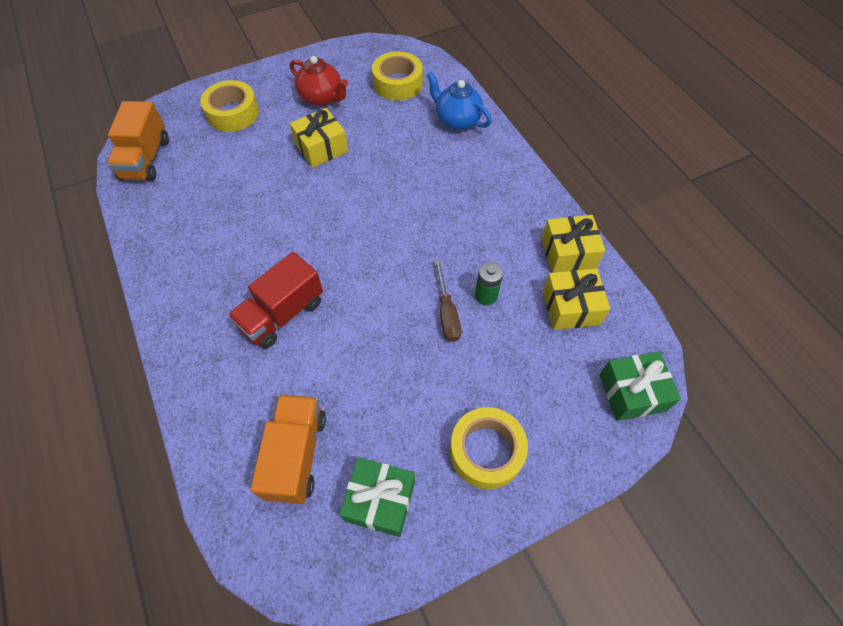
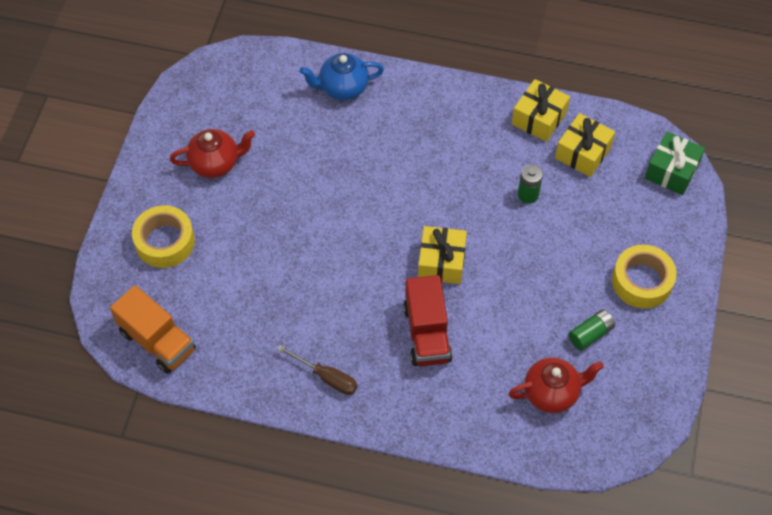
camera: 50 degrees left, 0 degrees up
orange truck [250,394,326,504] -> red teapot [508,357,604,413]
yellow gift [290,108,348,168] -> yellow gift moved to [418,226,467,284]
green gift [339,457,415,537] -> none
yellow tape [372,51,423,101] -> none
brown screwdriver [435,259,461,342] -> brown screwdriver moved to [277,345,358,395]
none -> green battery [569,309,615,350]

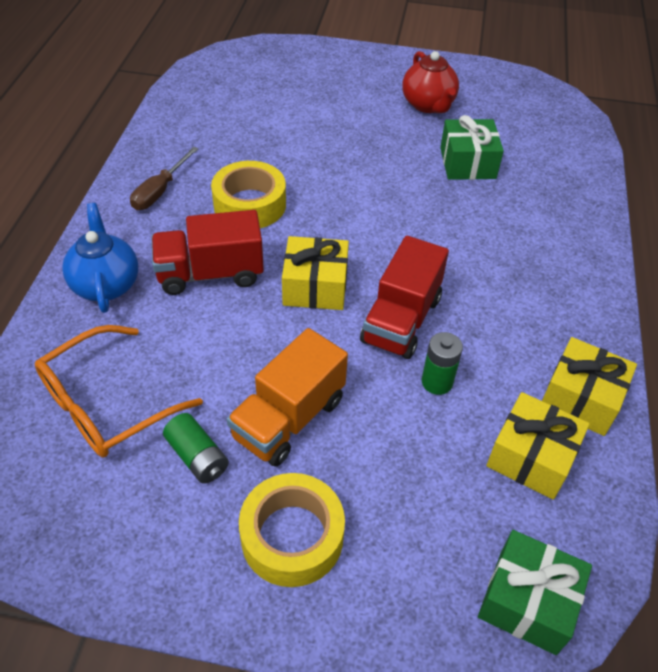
camera: 85 degrees right, 10 degrees down
orange truck [110,285,196,374] -> orange truck moved to [227,328,348,467]
yellow tape [132,205,195,268] -> yellow tape moved to [211,161,286,228]
blue teapot [299,53,384,100] -> blue teapot moved to [62,203,138,313]
red teapot [508,357,604,413] -> orange glasses [35,325,203,458]
none -> red truck [360,236,449,359]
none -> green gift [440,115,504,180]

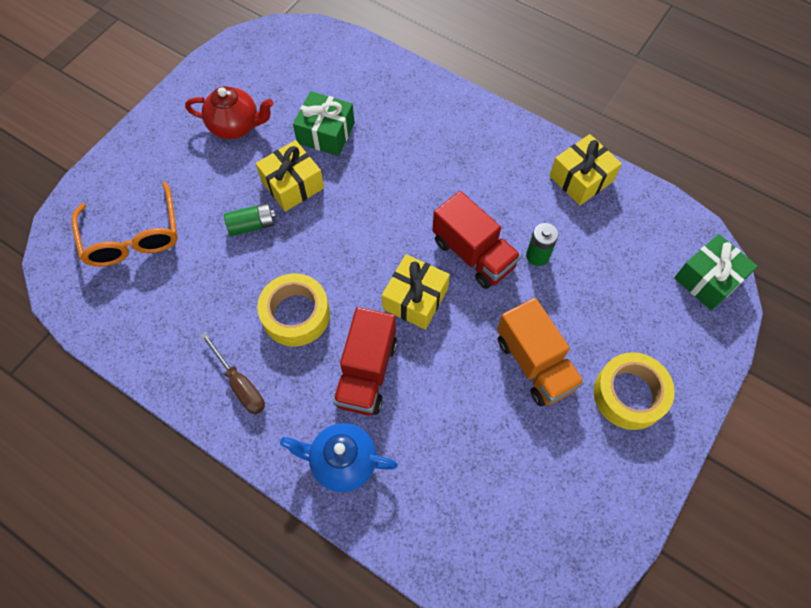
camera: 65 degrees left, 15 degrees up
orange glasses [35,325,203,458] -> orange glasses moved to [72,182,178,267]
green battery [163,413,229,484] -> green battery moved to [224,203,276,236]
yellow gift [486,392,590,500] -> yellow gift moved to [255,140,324,212]

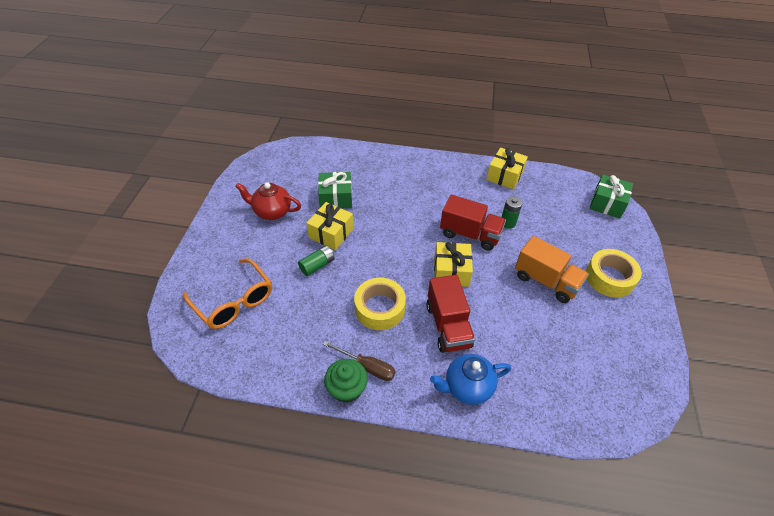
camera: 25 degrees left, 15 degrees down
red teapot [185,86,274,139] -> red teapot turned 150 degrees counterclockwise [235,182,301,220]
none -> green cupcake [324,359,368,403]

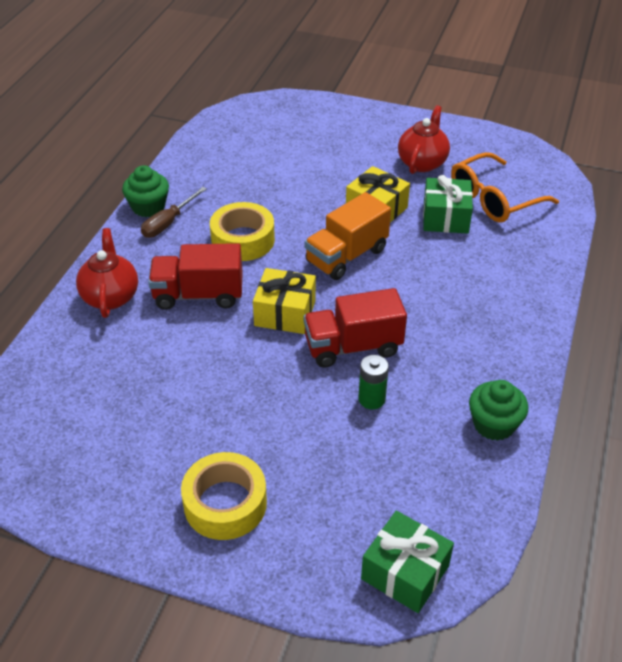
camera: 100 degrees right, 5 degrees down
orange glasses [183,258,272,329] -> orange glasses moved to [451,152,559,223]
green battery [298,246,335,276] -> none
blue teapot [430,354,511,405] -> red teapot [76,228,138,318]
red truck [440,195,506,251] -> red truck turned 45 degrees clockwise [304,288,407,368]
yellow gift [486,148,528,190] -> green cupcake [469,380,528,441]
orange truck [515,236,589,303] -> orange truck moved to [304,192,391,280]

